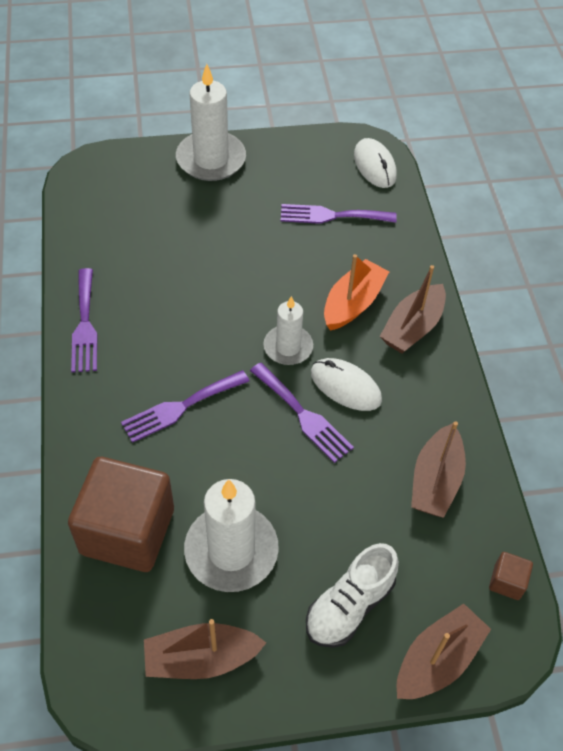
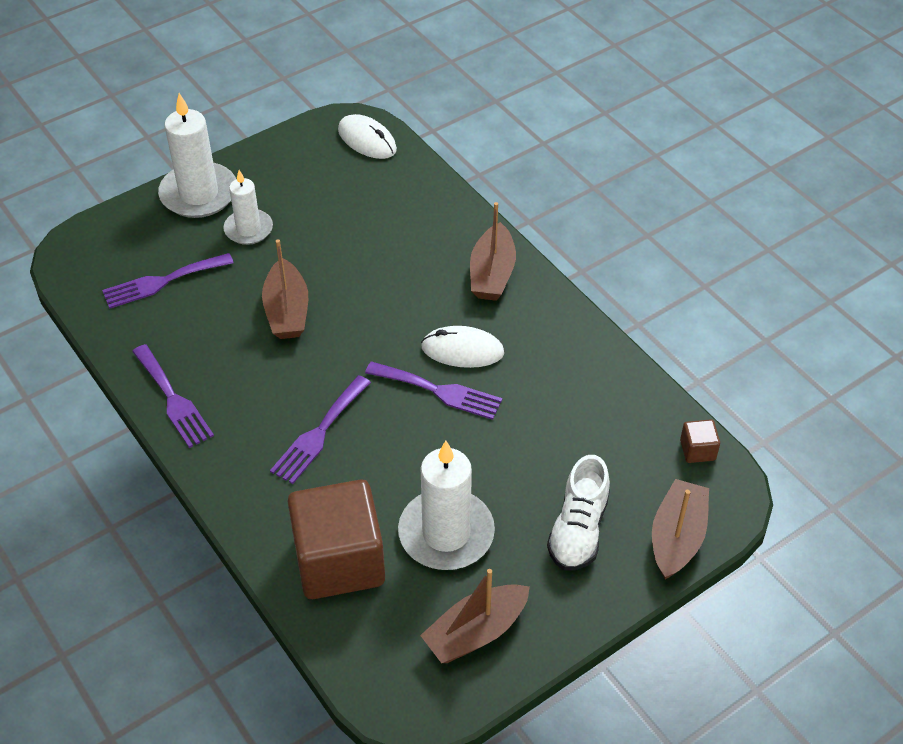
camera: 25 degrees left, 5 degrees down
white candle [263,296,313,365] -> white candle moved to [223,170,273,245]
purple fork [281,204,397,224] -> purple fork moved to [102,253,234,309]
orange boat [324,254,389,331] -> none
brown boat [411,421,466,518] -> brown boat moved to [262,239,308,339]

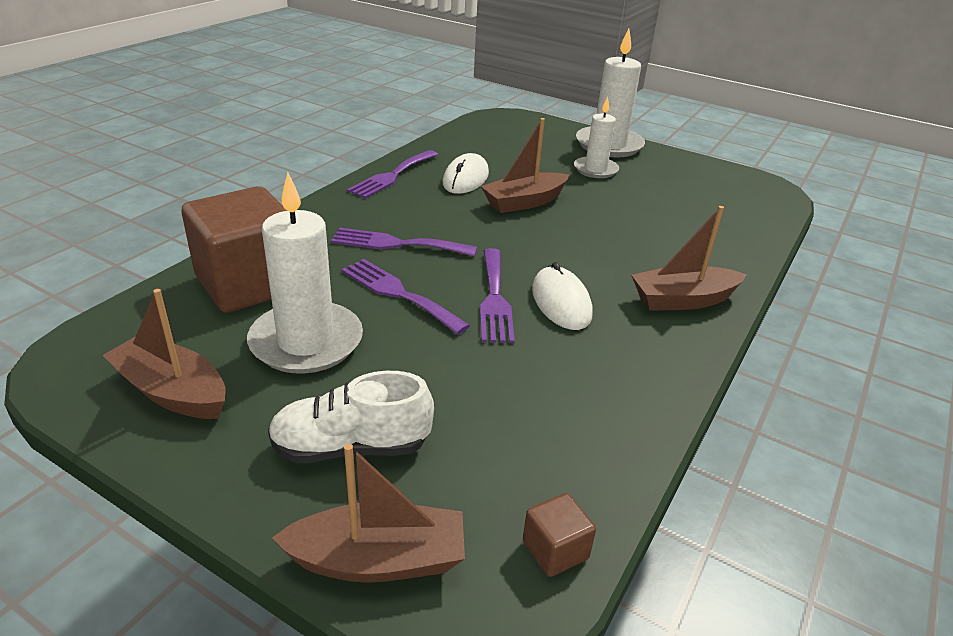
camera: 65 degrees right, 15 degrees down
purple fork [102,253,234,309] -> purple fork moved to [341,259,470,335]
white mouse [338,114,397,159] -> white mouse moved to [443,153,489,194]

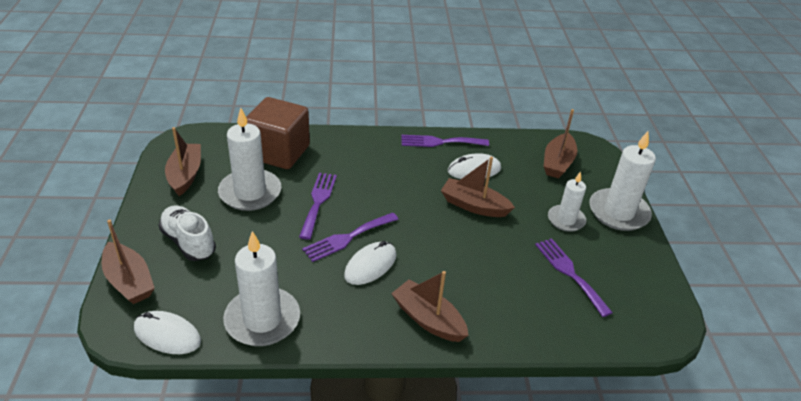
camera: 55 degrees right, 5 degrees up
purple fork [331,228,477,257] -> purple fork moved to [535,238,613,317]
brown cube [523,493,596,577] -> white mouse [134,311,201,354]
none -> white candle [223,231,300,346]
none -> brown boat [544,109,577,178]

